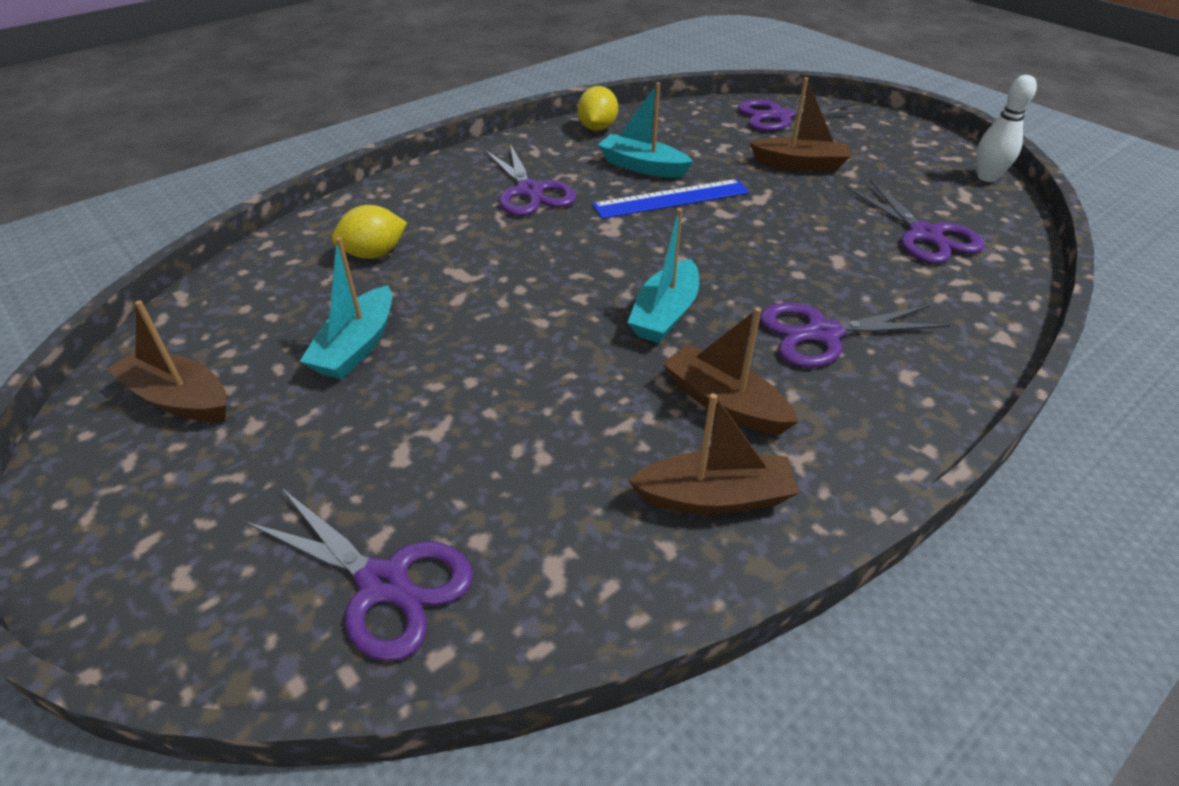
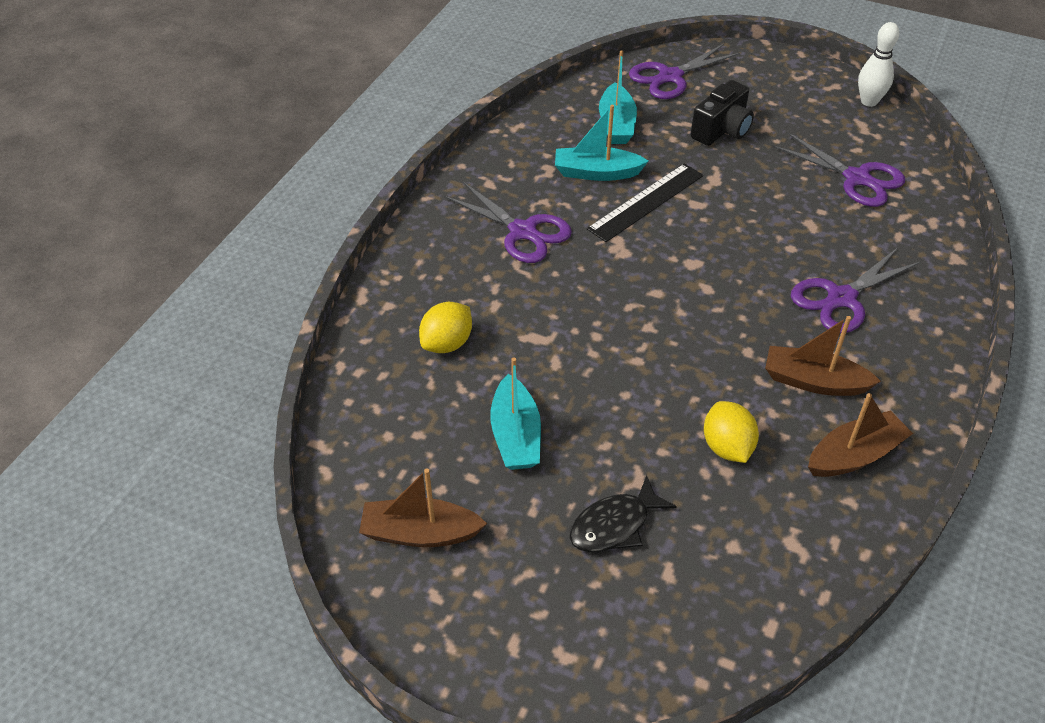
camera: 25 degrees left, 5 degrees up
purple scissors [245,488,473,662] -> none
yellow lemon [578,86,618,131] -> yellow lemon moved to [704,401,759,463]
blue ruler [592,179,749,219] -> black ruler [587,164,703,242]
turquoise boat [627,208,699,343] -> turquoise boat moved to [599,51,637,144]
brown boat [750,77,851,171] -> black camera [691,80,754,146]
none -> black fish [570,475,677,552]

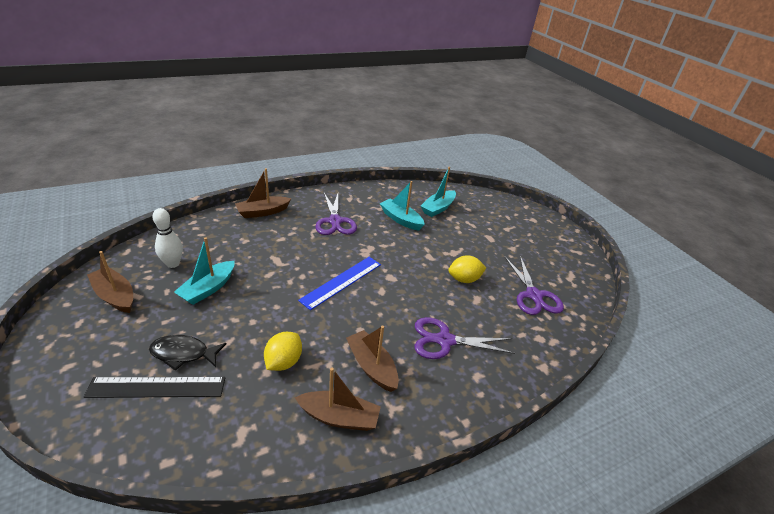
camera: 35 degrees right, 10 degrees down
yellow lemon [419,302,472,353] -> yellow lemon moved to [448,255,486,283]
black ruler [587,164,703,242] -> black ruler moved to [84,377,225,398]
purple scissors [629,44,740,99] -> none
black camera [691,80,754,146] -> none
white bowling pin [858,22,899,107] -> white bowling pin moved to [153,208,183,268]
none -> brown boat [235,168,291,218]
none -> blue ruler [298,257,381,310]

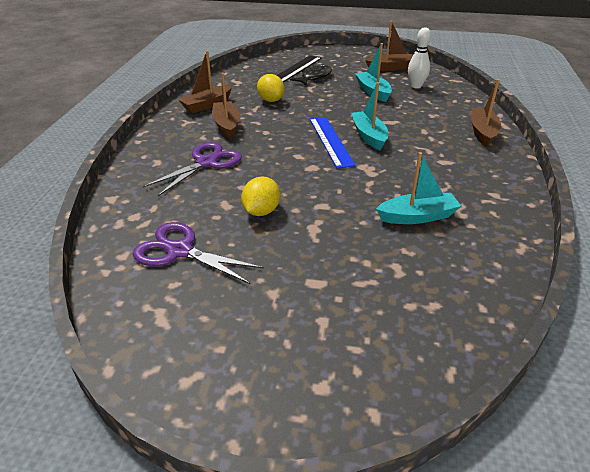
camera: 130 degrees right, 0 degrees up
purple scissors [315,193,357,235] -> none
brown boat [346,326,399,392] -> brown boat turned 105 degrees counterclockwise [212,73,240,139]
turquoise boat [421,167,456,217] -> turquoise boat moved to [351,82,388,151]

